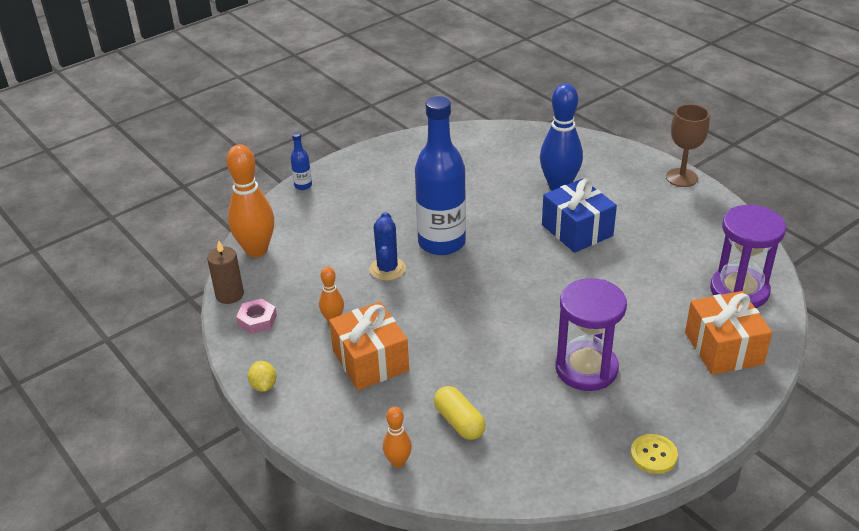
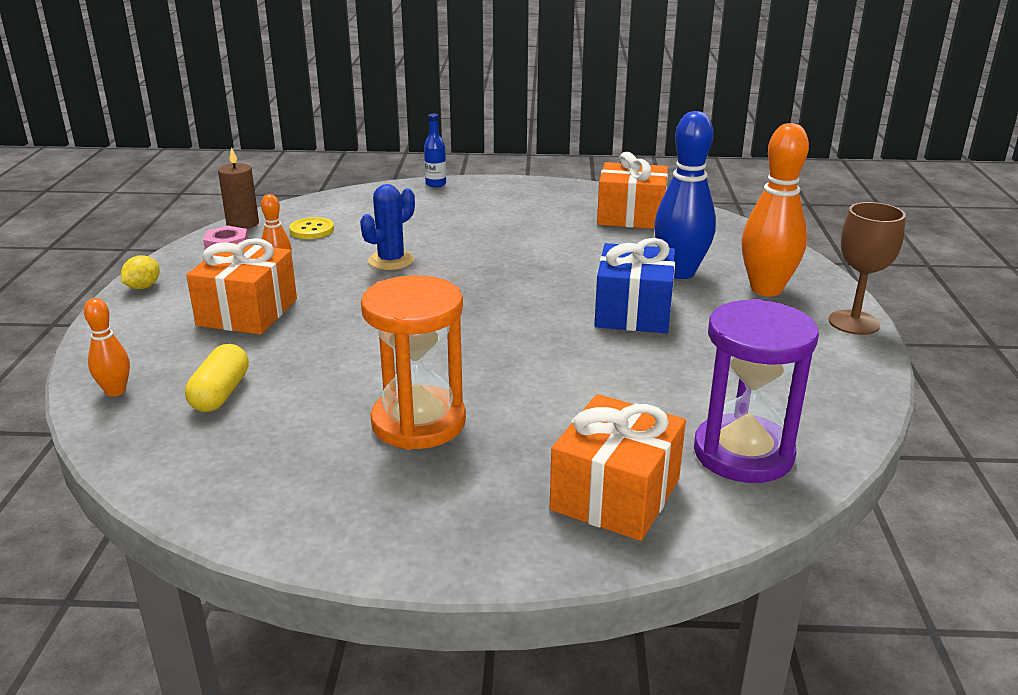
camera: 40 degrees right, 10 degrees down
orange bowling pin [226,144,274,257] -> orange bowling pin moved to [741,123,809,296]
blue bottle [415,96,466,255] -> none
purple hourglass [555,278,627,391] -> orange hourglass [361,275,466,450]
yellow button [630,434,678,474] -> yellow button moved to [289,217,334,239]
none -> orange gift [597,152,668,229]

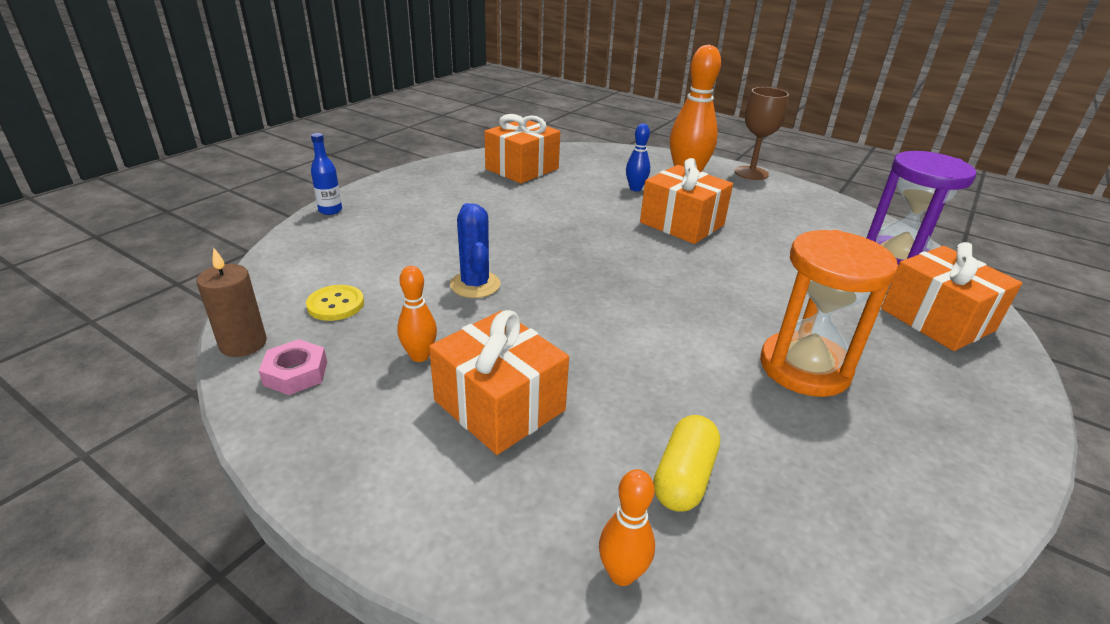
camera: 60 degrees left, 5 degrees up
yellow lemon [121,255,160,289] -> none
yellow capsule [185,344,249,412] -> yellow capsule turned 75 degrees clockwise [653,415,720,512]
blue gift [594,238,675,333] -> orange gift [640,158,733,244]
blue bowling pin [654,111,716,279] -> blue bowling pin [626,124,650,191], size x0.51

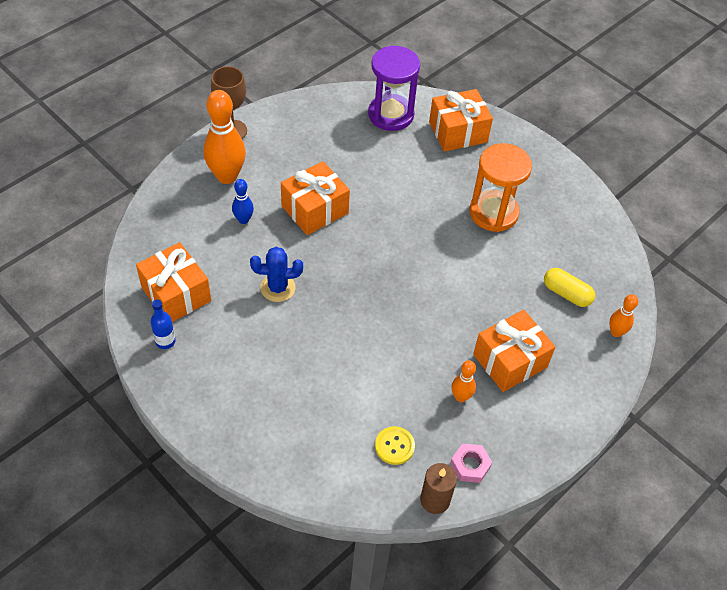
camera: 80 degrees left, 20 degrees up
blue bottle [311,133,342,215] -> blue bottle moved to [150,299,176,349]
blue cactus [450,203,501,298] -> blue cactus moved to [250,247,303,302]

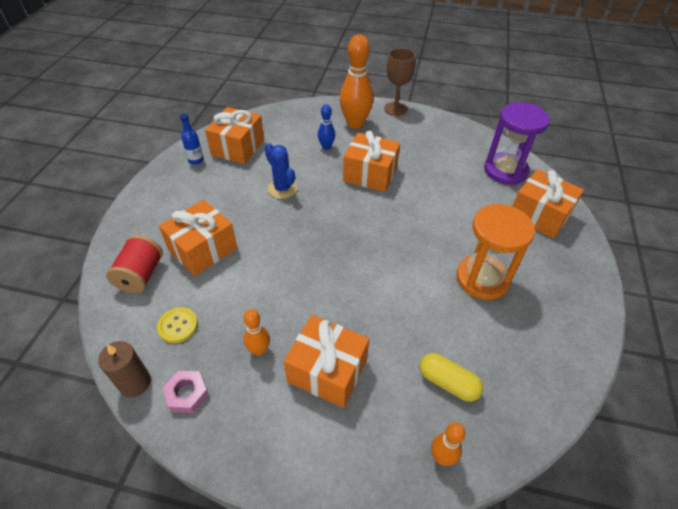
camera: 60 degrees right, 5 degrees down
yellow capsule [544,268,595,307] -> yellow capsule turned 60 degrees counterclockwise [420,353,483,402]
none -> red spool [106,235,163,293]
none -> orange gift [159,200,237,276]

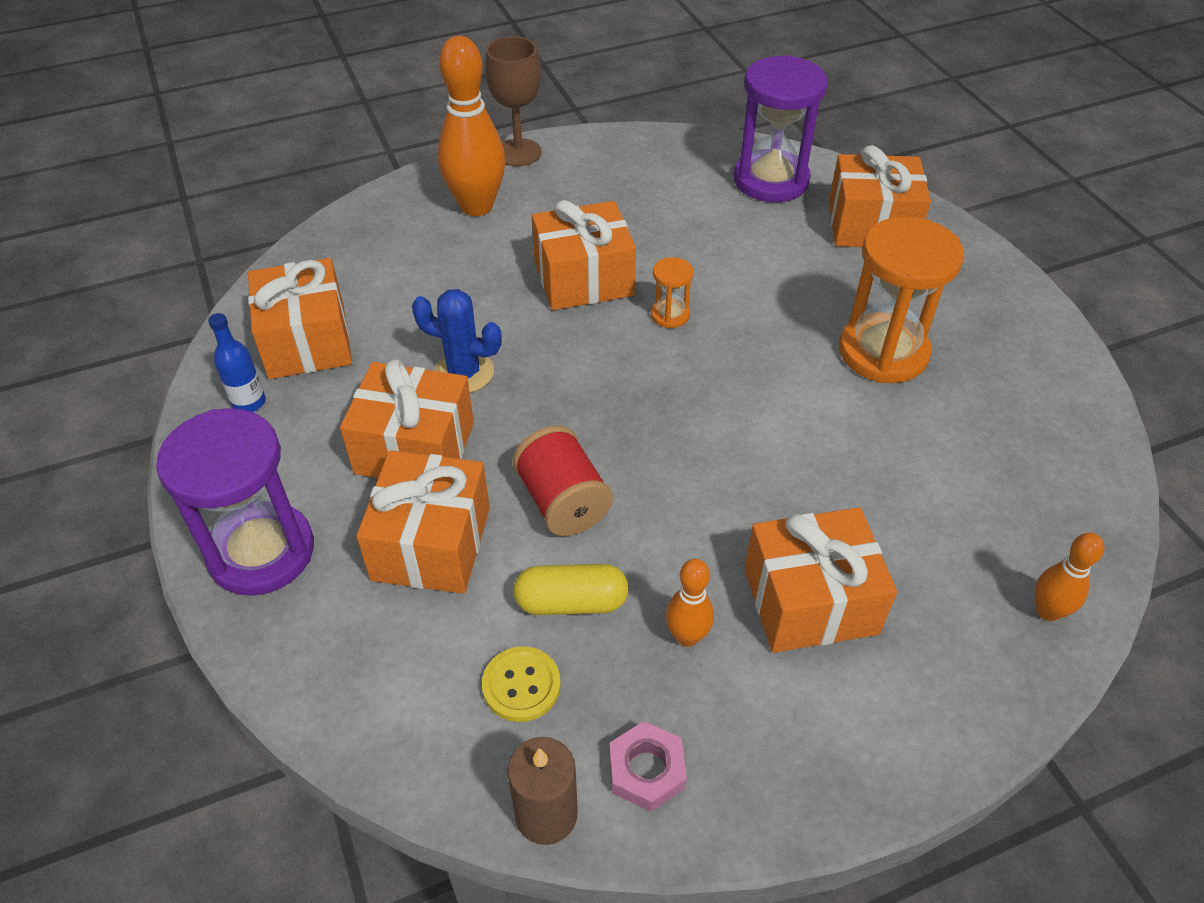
camera: 35 degrees left, 0 degrees up
red spool [106,235,163,293] -> red spool moved to [512,425,613,536]
blue bowling pin [318,104,335,150] -> none
yellow capsule [420,353,483,402] -> yellow capsule moved to [513,564,629,615]
none -> purple hourglass [156,408,314,596]
none -> orange gift [340,359,474,478]
none -> orange hourglass [651,257,693,328]

